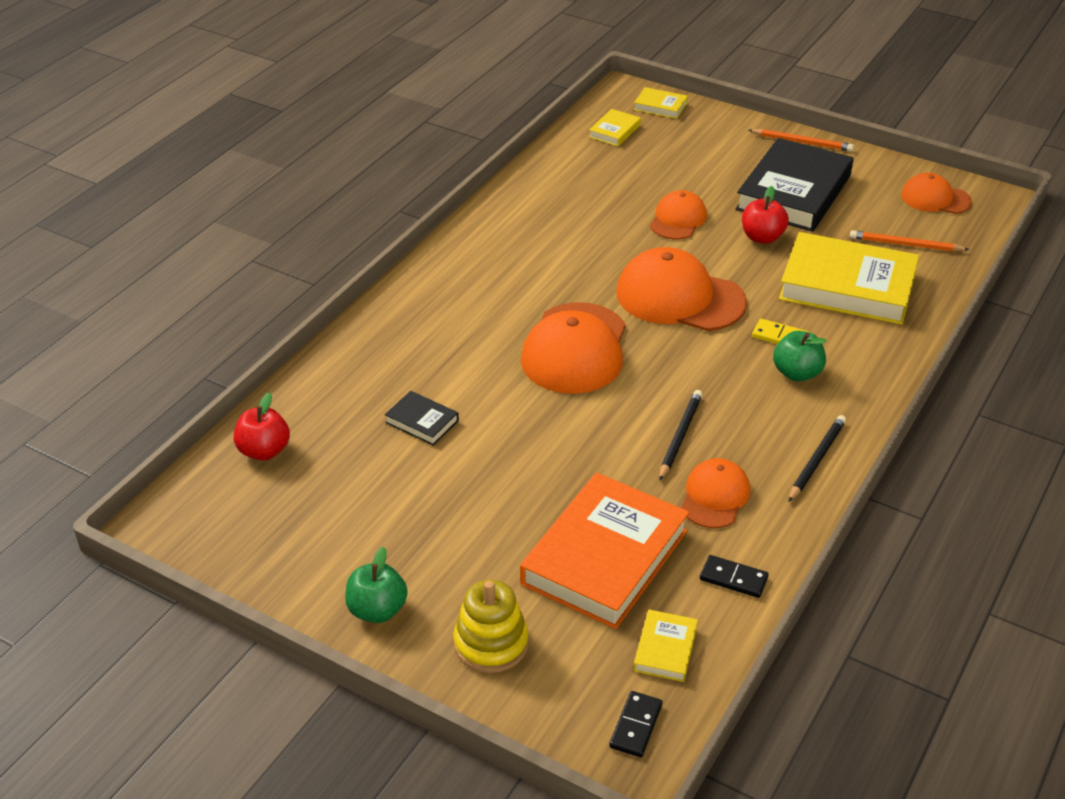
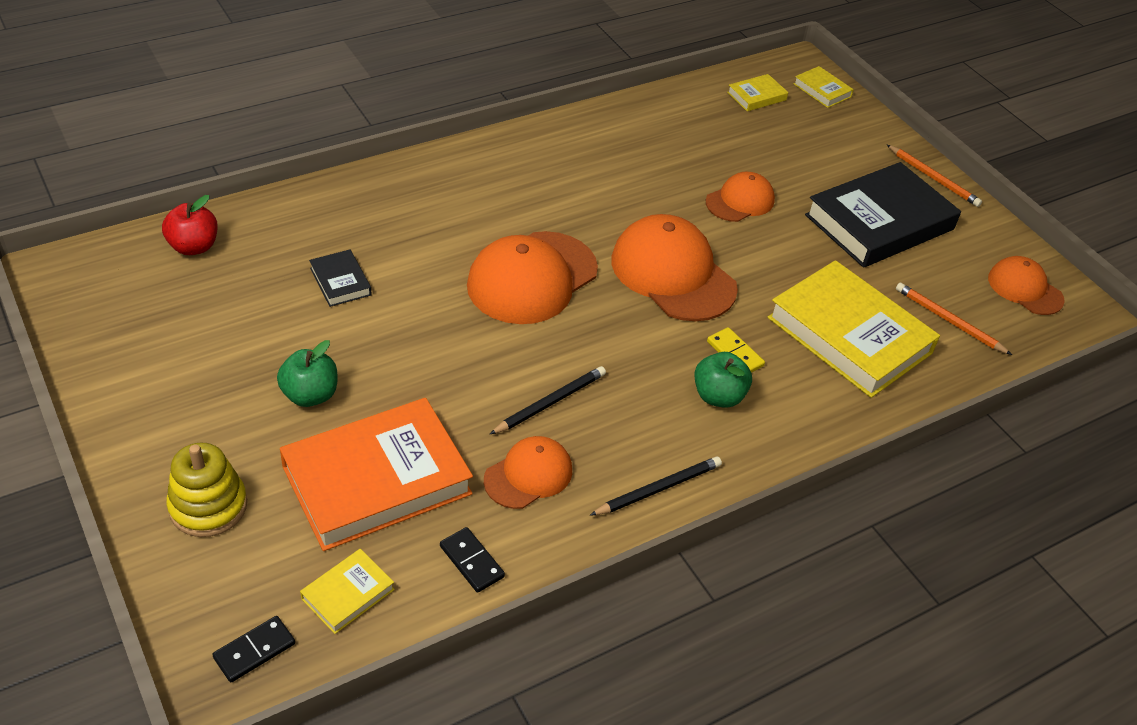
camera: 25 degrees right, 5 degrees up
green apple [345,547,407,623] -> green apple moved to [277,340,337,407]
red apple [742,186,789,244] -> none

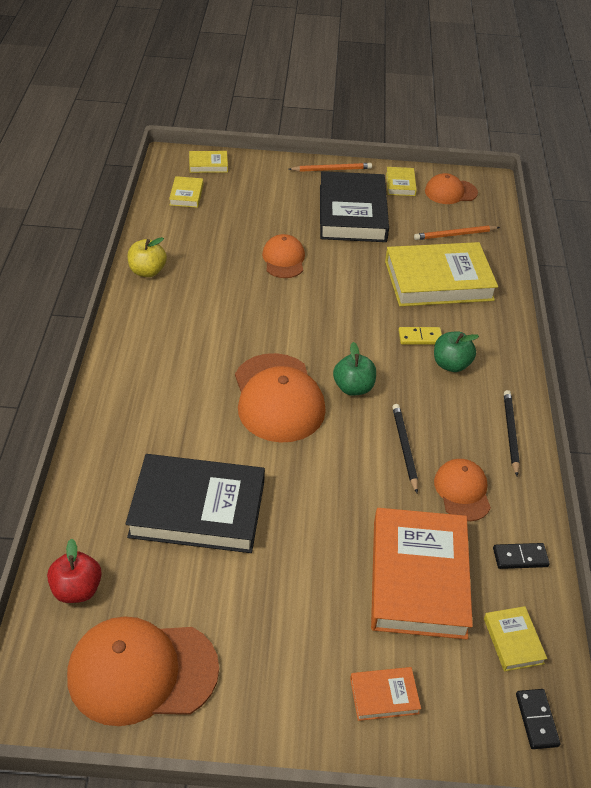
camera: 55 degrees left, 0 degrees up
yellow stacking toy [166,443,247,537] -> orange book [350,667,421,721]
green apple [277,340,337,407] -> green apple moved to [333,342,376,396]
black book [309,250,372,307] -> black book [125,454,265,553], size x2.27
orange cap [612,214,738,321] -> orange cap moved to [67,616,219,726]
none -> yellow apple [127,237,167,277]
none -> yellow book [386,167,417,196]

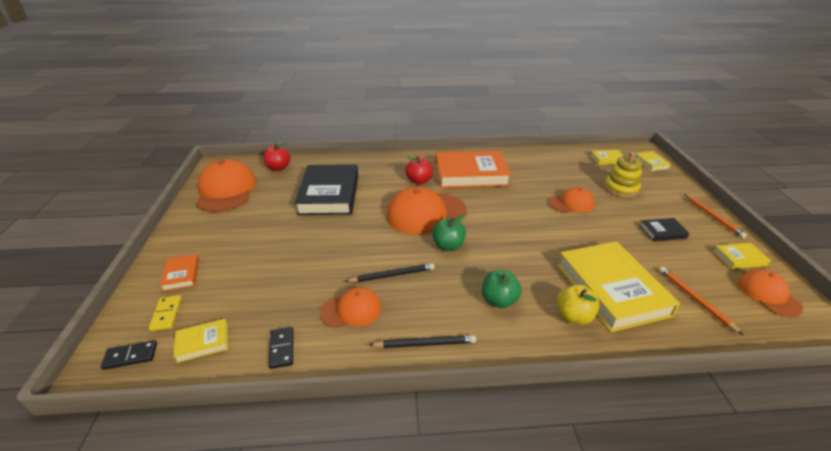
camera: 85 degrees right, 10 degrees down
yellow apple [127,237,167,277] -> yellow apple moved to [557,285,600,325]
black book [320,171,389,242] -> black book [639,218,689,241], size x0.44
orange book [371,508,473,639] -> orange book moved to [436,151,511,188]
yellow domino [398,327,442,345] -> yellow domino moved to [149,295,182,331]
none -> red apple [405,156,433,184]
none -> yellow stacking toy [604,152,642,197]

